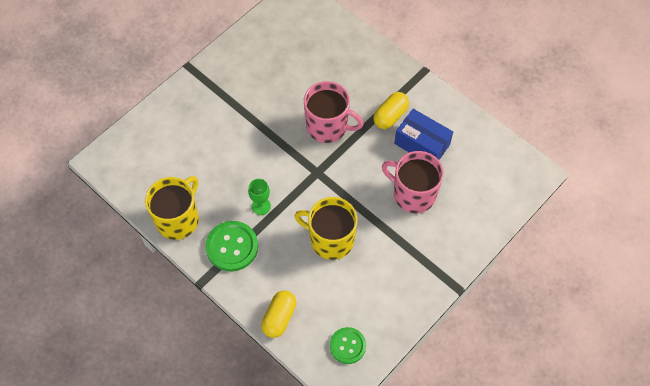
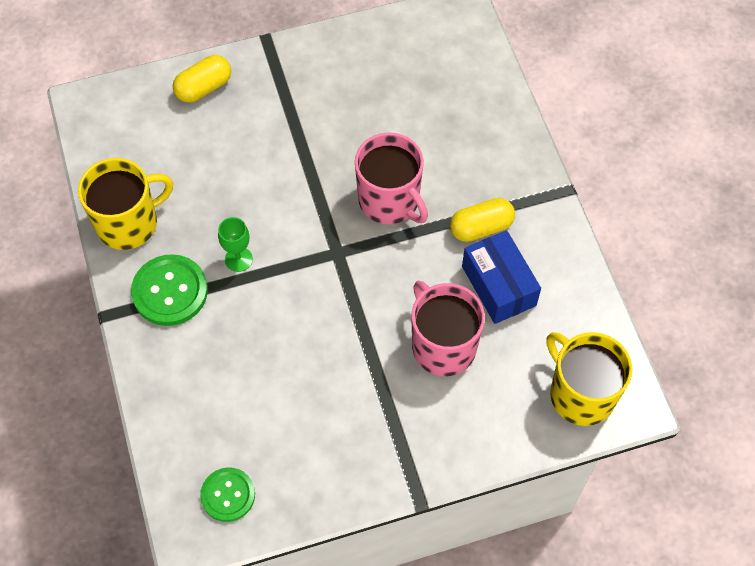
camera: 30 degrees right, 0 degrees up
yellow capsule [261,291,296,338] -> yellow capsule moved to [173,55,231,103]
yellow mug [295,197,358,260] -> yellow mug moved to [546,332,633,426]

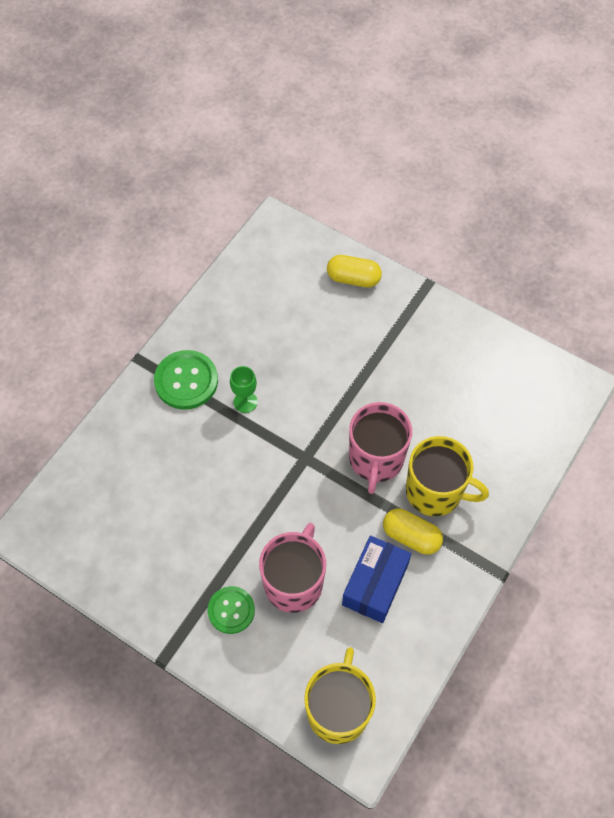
camera: 50 degrees right, 0 degrees up
yellow mug [78,158,173,250] -> yellow mug moved to [406,436,489,516]
green button [200,468,255,522] -> green button moved to [208,586,255,634]

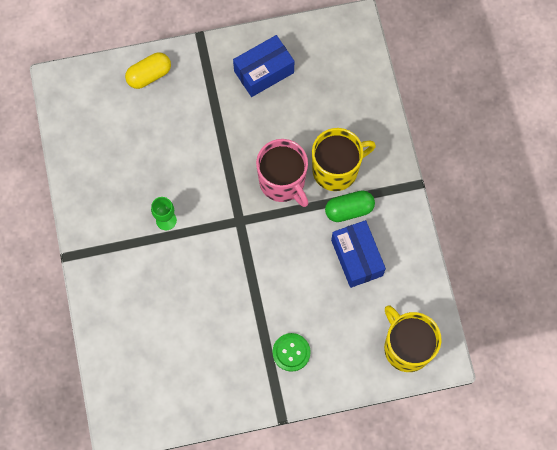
camera: 45 degrees left, 10 degrees up
green button [154,350,218,410] -> none
pink mug [259,523,326,613] -> none
yellow capsule [383,509,443,555] -> green capsule [325,190,375,222]
none -> blue box [233,35,294,97]

